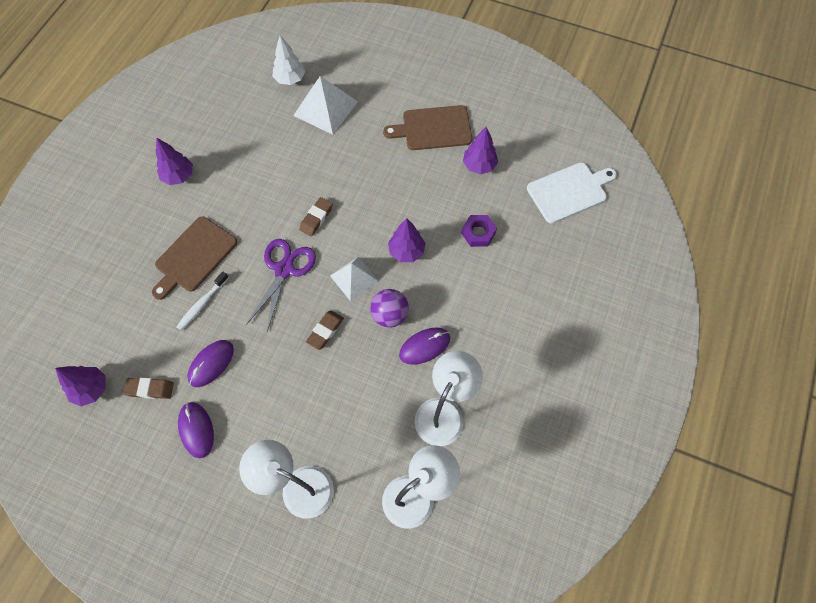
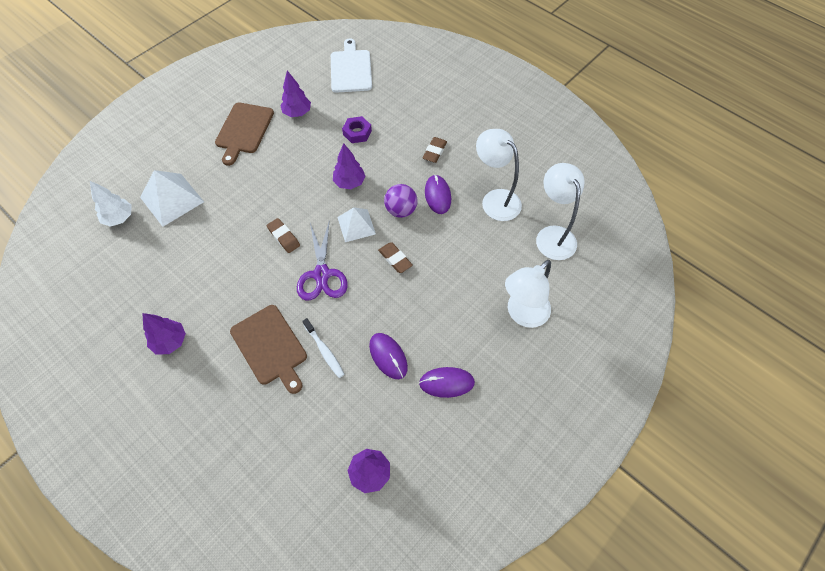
camera: 70 degrees left, 5 degrees down
brown eraser [123,378,174,399] -> brown eraser moved to [423,137,447,163]
purple scissors [246,239,316,332] -> purple scissors turned 135 degrees counterclockwise [297,220,348,301]

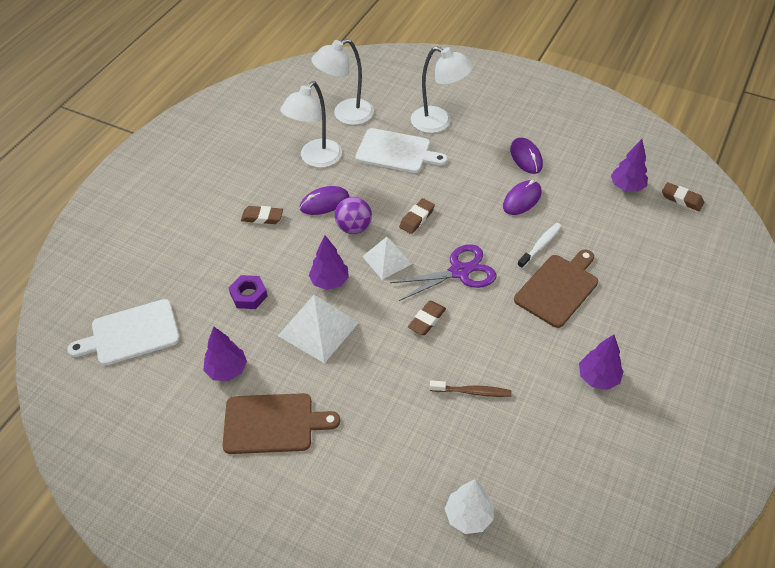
camera: 105 degrees left, 10 degrees down
white pyramid [140,170,204,227] -> white pyramid moved to [278,295,359,363]
none -> white cutting board [355,128,448,173]
none -> brown toothbrush [430,380,512,397]
none -> brown eraser [662,182,704,211]

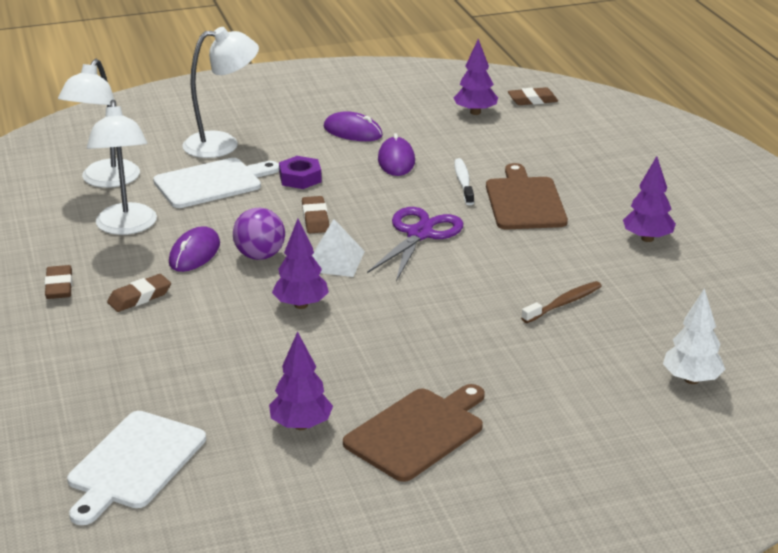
camera: 45 degrees left, 20 degrees down
purple nut [229,275,268,309] -> purple nut moved to [279,156,322,189]
white pyramid [278,295,359,363] -> none
brown eraser [408,301,446,335] -> brown eraser moved to [45,265,73,299]

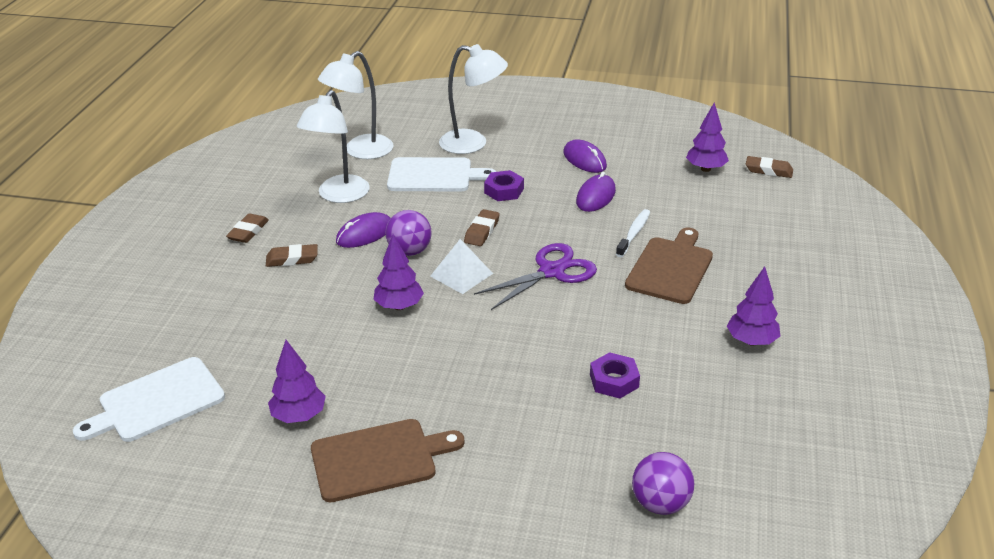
camera: 30 degrees right, 5 degrees up
brown toothbrush [521,281,602,323] -> purple nut [590,352,640,399]
white tree [663,288,725,384] -> purple ball [632,452,694,515]

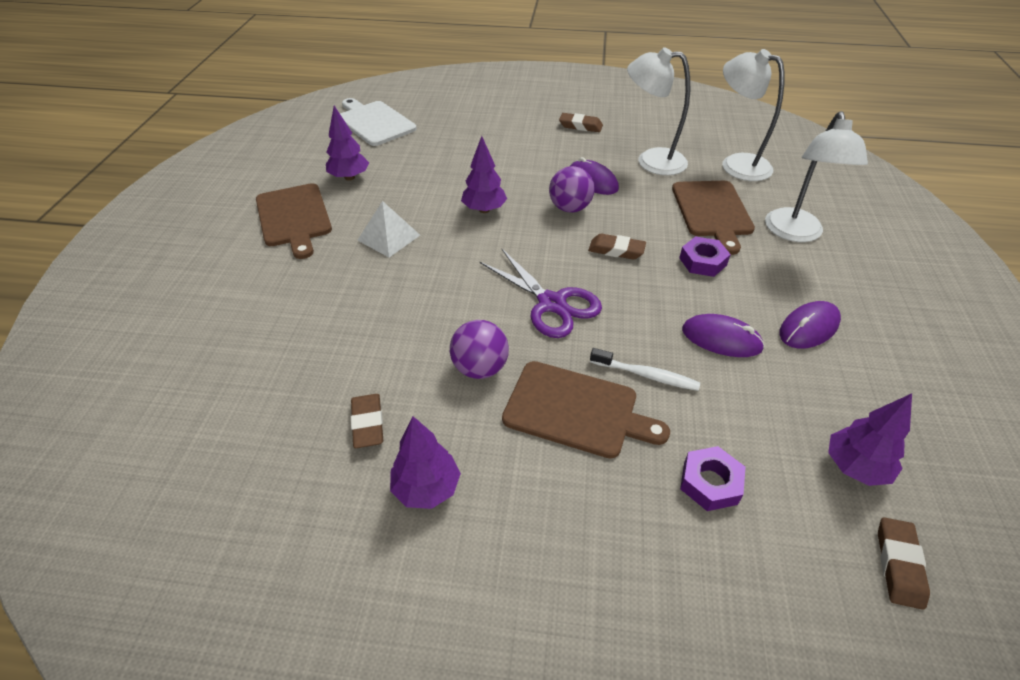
camera: 85 degrees right, 10 degrees up
brown eraser [266,244,318,267] -> brown eraser moved to [351,394,383,448]
white cutting board [387,157,496,192] -> brown cutting board [672,181,755,255]
white pyramid [430,239,493,294] -> white pyramid moved to [357,201,420,257]
purple nut [590,352,640,399] -> purple nut moved to [680,446,745,511]
purple ball [632,452,694,515] -> purple ball moved to [450,320,509,379]

